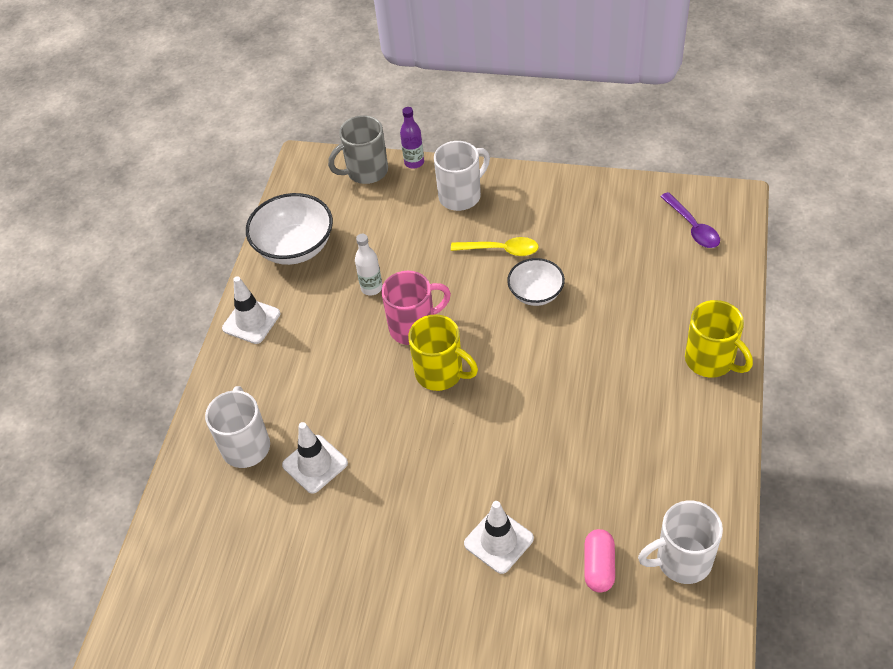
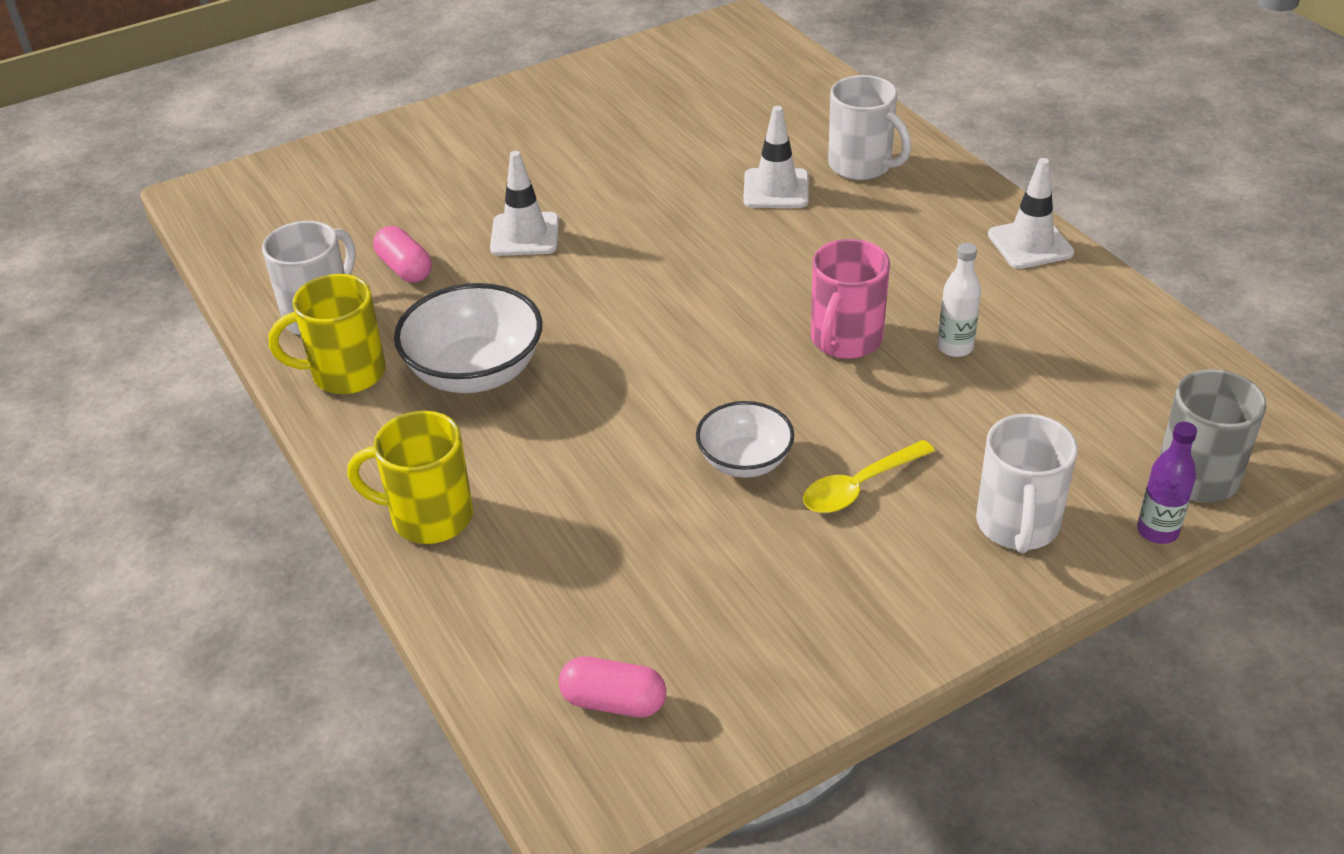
camera: 135 degrees right, 10 degrees down
white bowl [246,193,333,265] -> white bowl moved to [394,283,542,393]
yellow mug [408,314,478,391] -> yellow mug moved to [269,274,386,394]
purple spoon [660,192,720,248] -> pink capsule [559,656,666,717]

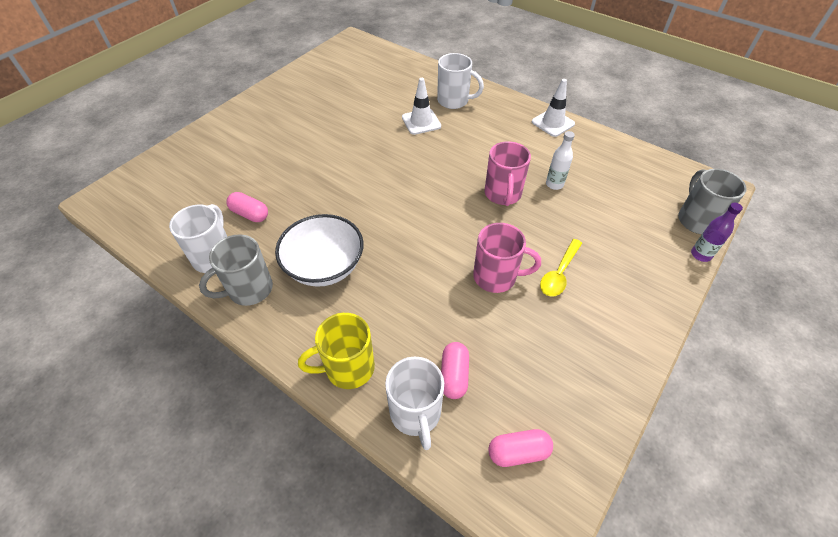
camera: 25 degrees left, 10 degrees up
yellow mug [269,274,386,394] -> grey mug [199,234,273,306]
white traffic cone [490,151,559,256] -> none
white bowl [696,401,794,478] -> pink mug [473,223,541,293]
white mug [976,414,1078,554] -> white mug moved to [385,356,444,450]
none -> pink capsule [441,342,469,399]

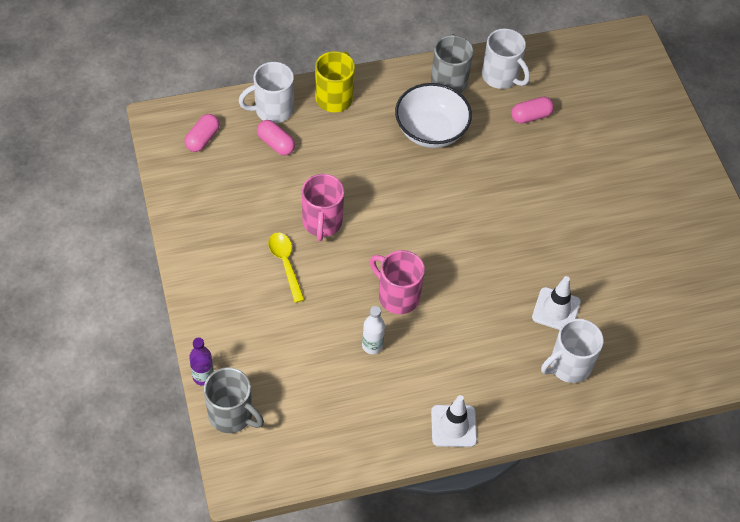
camera: 125 degrees right, 5 degrees up
white mug [385,356,444,450] -> white mug turned 45 degrees counterclockwise [239,62,294,123]
pink mug [473,223,541,293] -> pink mug turned 45 degrees counterclockwise [302,174,344,241]

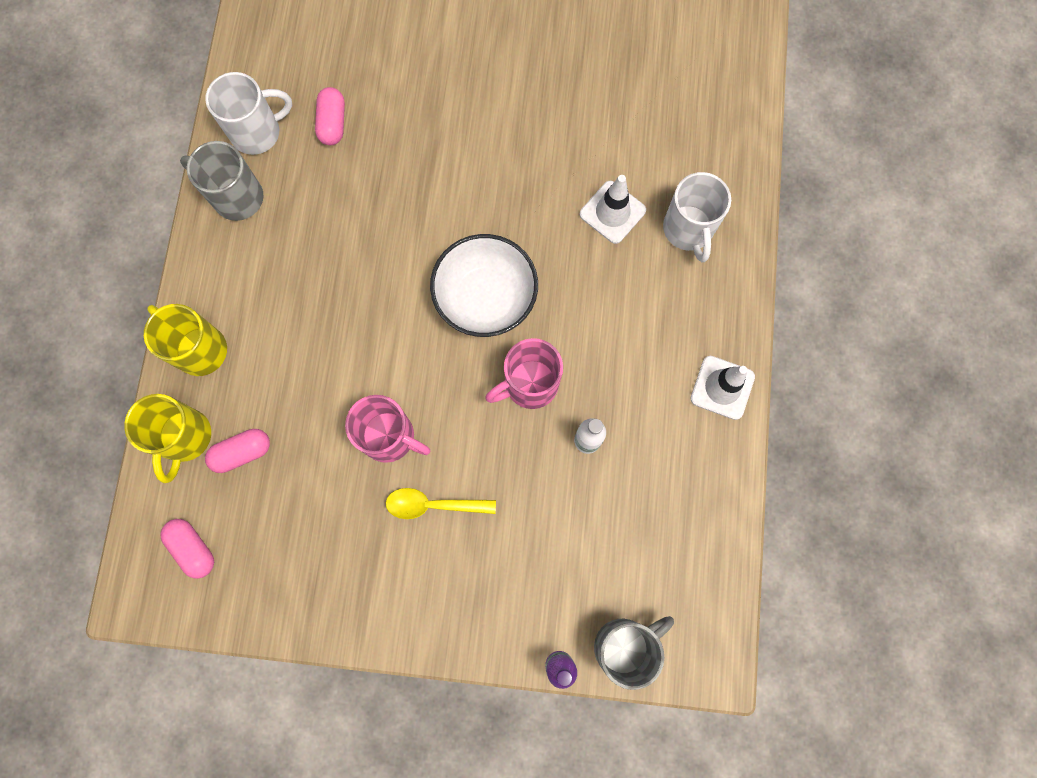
camera: 65 degrees left, 20 degrees up
white mug [239,62,294,123] -> yellow mug [124,394,211,483]
white bowl [395,83,472,148] -> white bowl moved to [430,234,538,337]

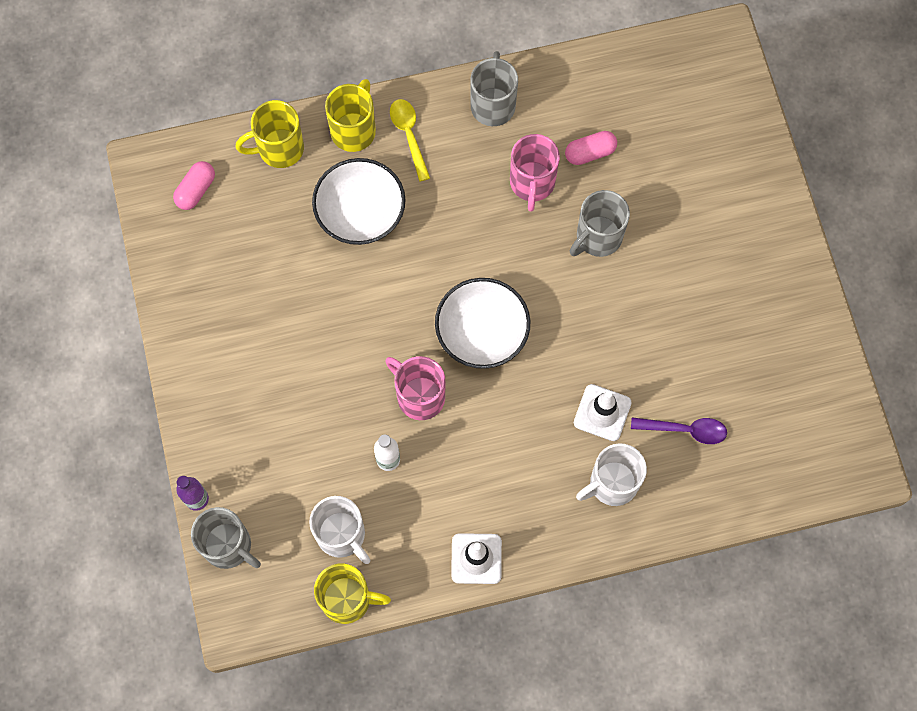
camera: 70 degrees right, 5 degrees down
white mug [205,72,292,155] -> white mug moved to [309,496,371,564]
pink capsule [205,429,270,473] -> none
pink mug [345,395,431,463] -> pink mug moved to [510,134,560,212]
yellow spoon [386,488,496,519] -> yellow spoon moved to [390,99,430,182]
none -> white bowl [312,158,406,245]
none -> yellow mug [314,563,391,624]
none -> grey mug [570,190,630,257]
none -> purple spoon [631,417,727,444]

